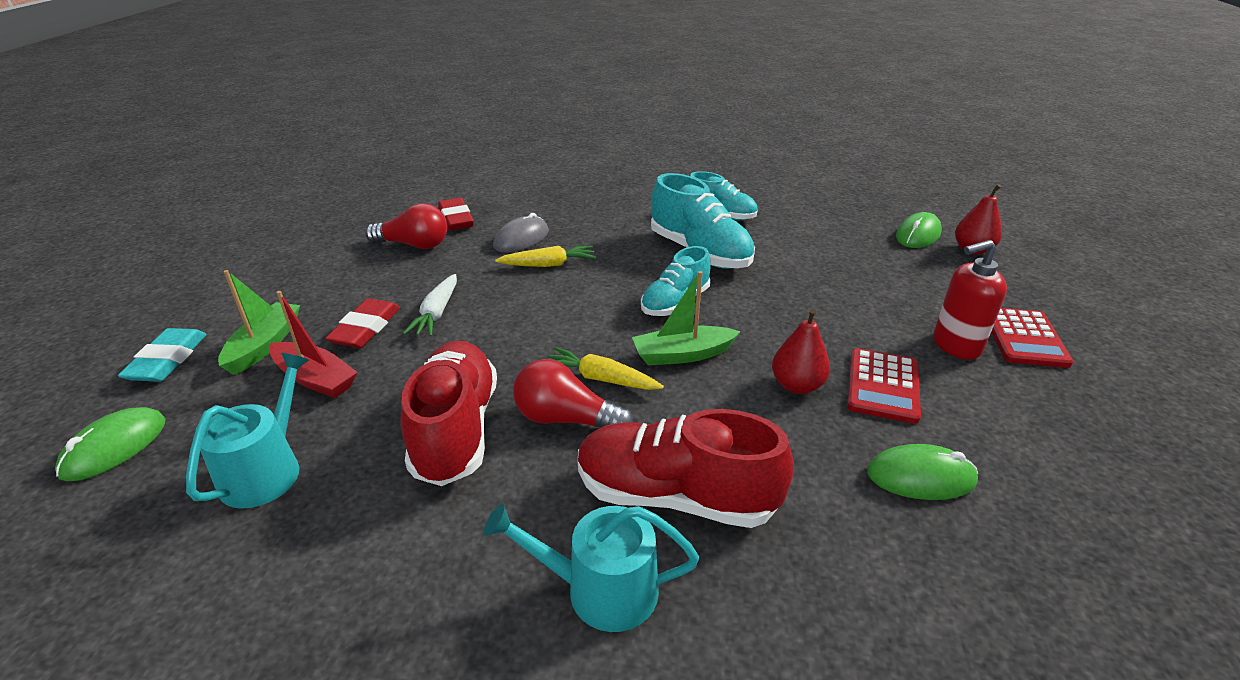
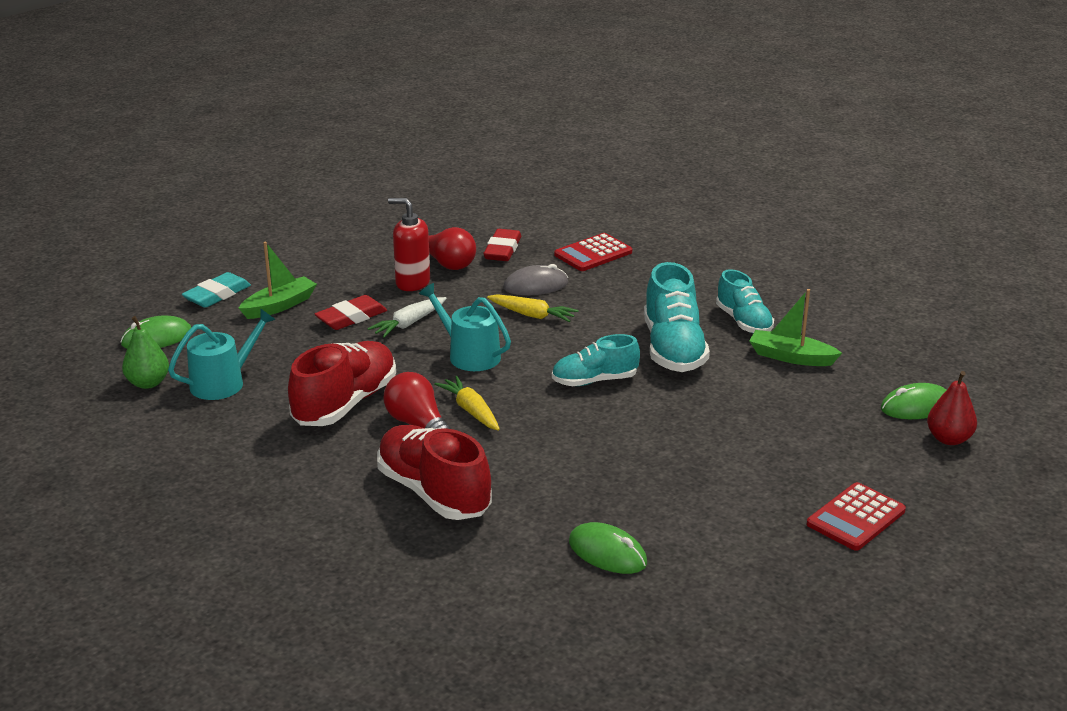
camera: 35 degrees right, 5 degrees down
red boat [269,291,358,398] -> none
turquoise watering can [484,504,699,632] -> turquoise watering can moved to [419,283,511,371]
green boat [632,271,741,365] -> green boat moved to [749,289,842,366]
red pear [772,309,830,394] -> none
red calculator [847,348,921,424] -> red calculator moved to [554,233,632,271]
red soap dispenser [933,240,1007,360] -> red soap dispenser moved to [388,198,430,291]
none -> green pear [122,316,169,389]

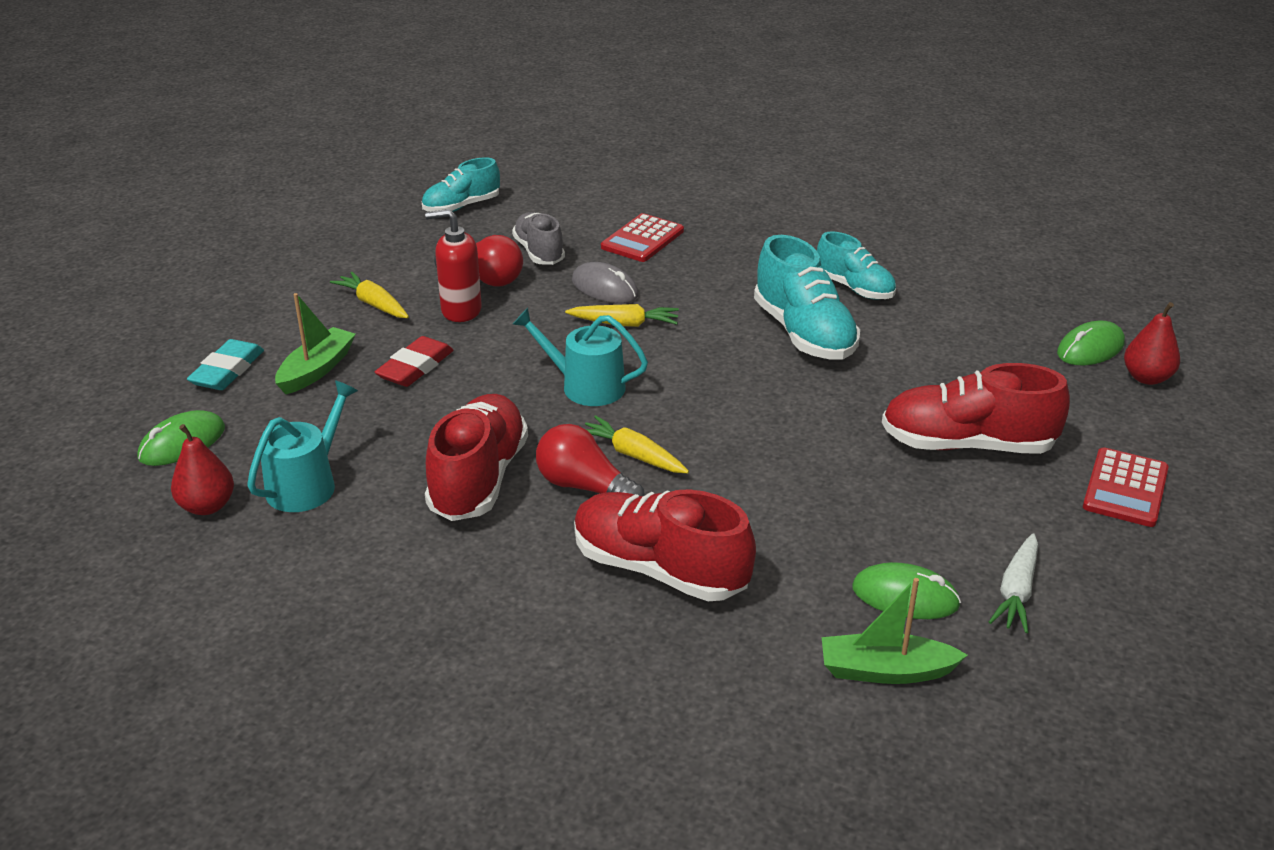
camera: 20 degrees left, 5 degrees up
green pear [122,316,169,389] -> red pear [171,424,234,515]
white carrot [367,297,446,338] -> white carrot moved to [989,533,1038,633]
red eraser [483,229,521,261] -> grey shoe [512,212,565,265]
grey mouse [503,264,568,295] -> grey mouse turned 75 degrees clockwise [572,262,638,303]
turquoise shoe [552,334,640,386] -> turquoise shoe moved to [421,157,500,212]
green boat [749,289,842,366] -> green boat moved to [822,578,968,684]
none -> yellow carrot [330,272,409,318]
none -> red shoe [882,363,1070,454]

